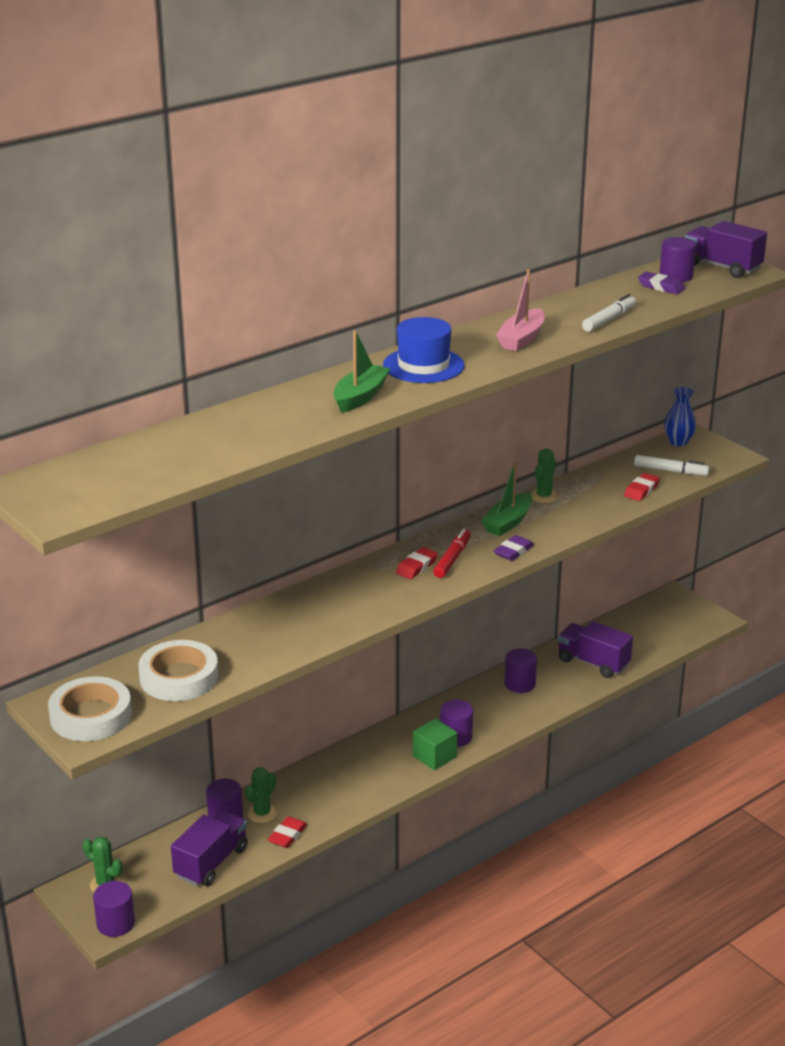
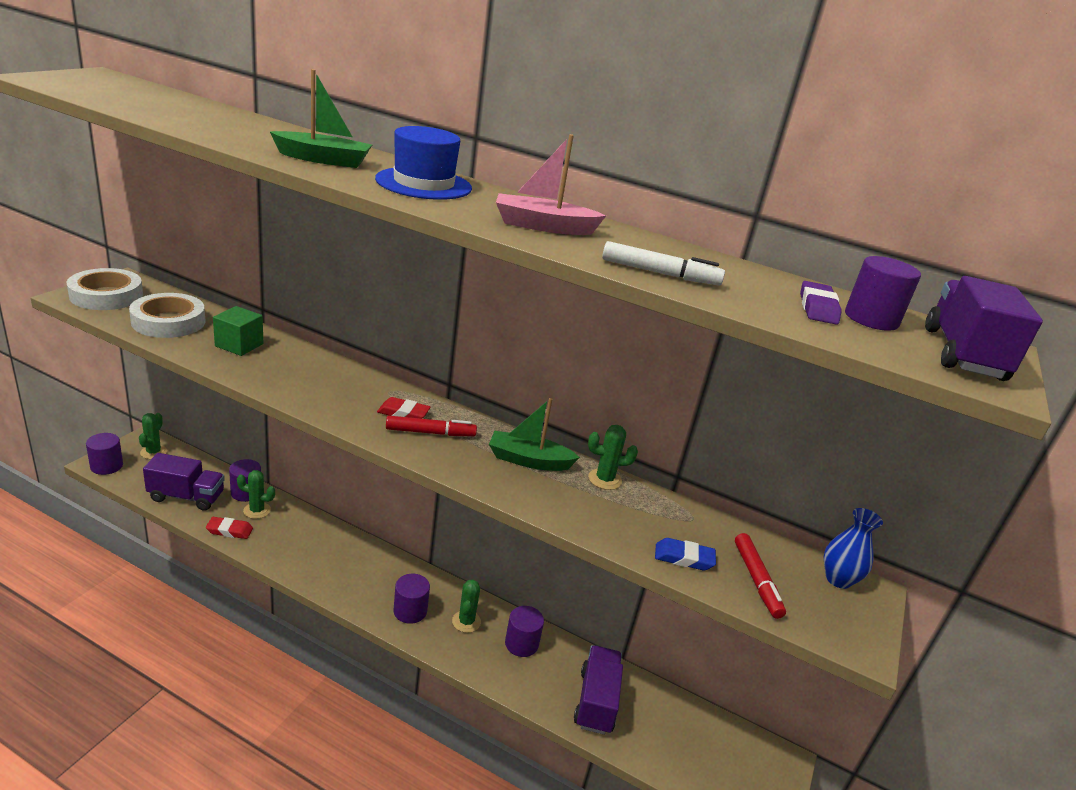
camera: 60 degrees right, 0 degrees up
green cube [413,718,457,770] -> green cube moved to [213,306,263,356]
purple eraser [494,535,534,561] -> none
red eraser [624,473,660,501] -> blue eraser [655,538,716,571]
white marker [634,455,709,476] -> red marker [735,533,786,619]
none -> green cactus [452,580,481,633]

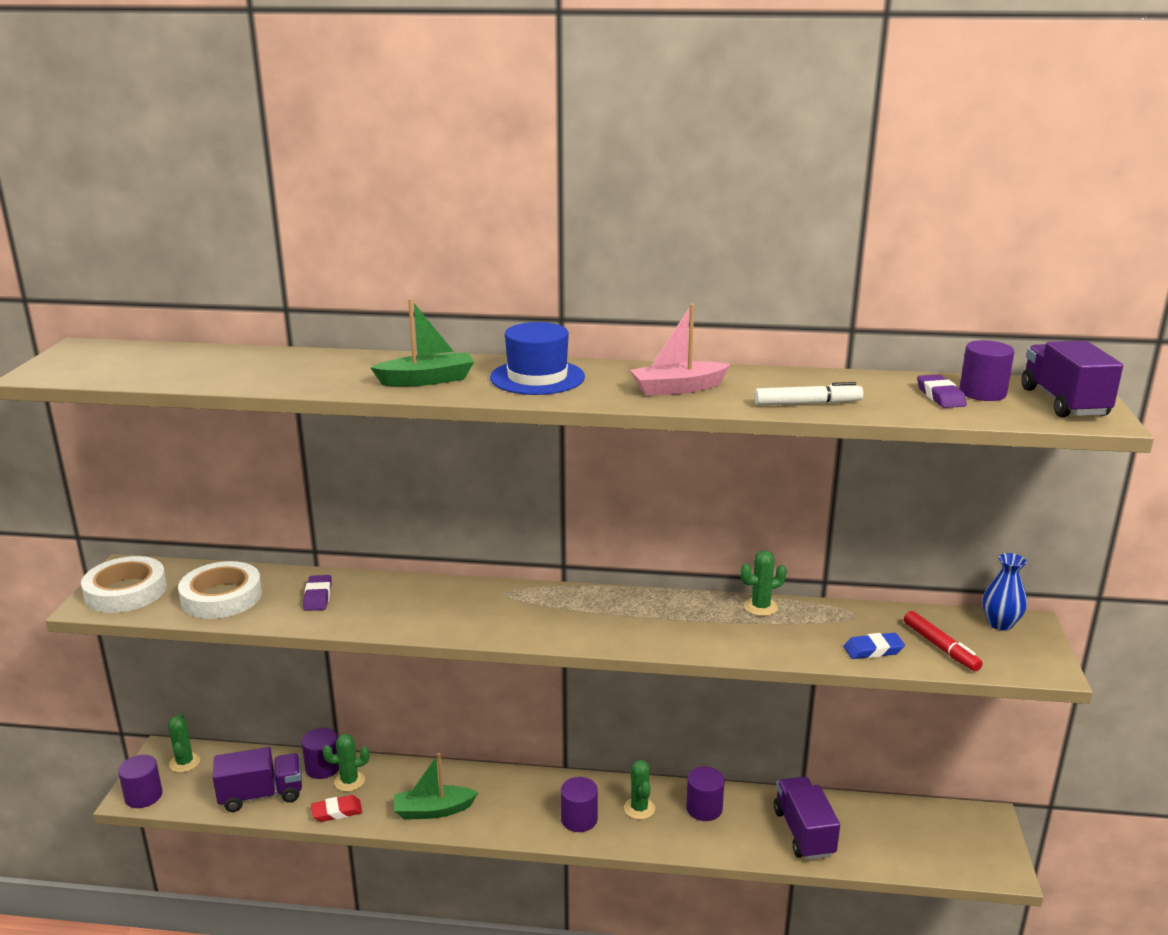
camera: 15 degrees left, 5 degrees down
green cube [213,306,263,356] -> purple eraser [303,575,331,611]
red eraser [377,397,431,419] -> none
red marker [386,416,477,436] -> none
green boat [489,398,580,471] -> green boat moved to [394,753,478,820]

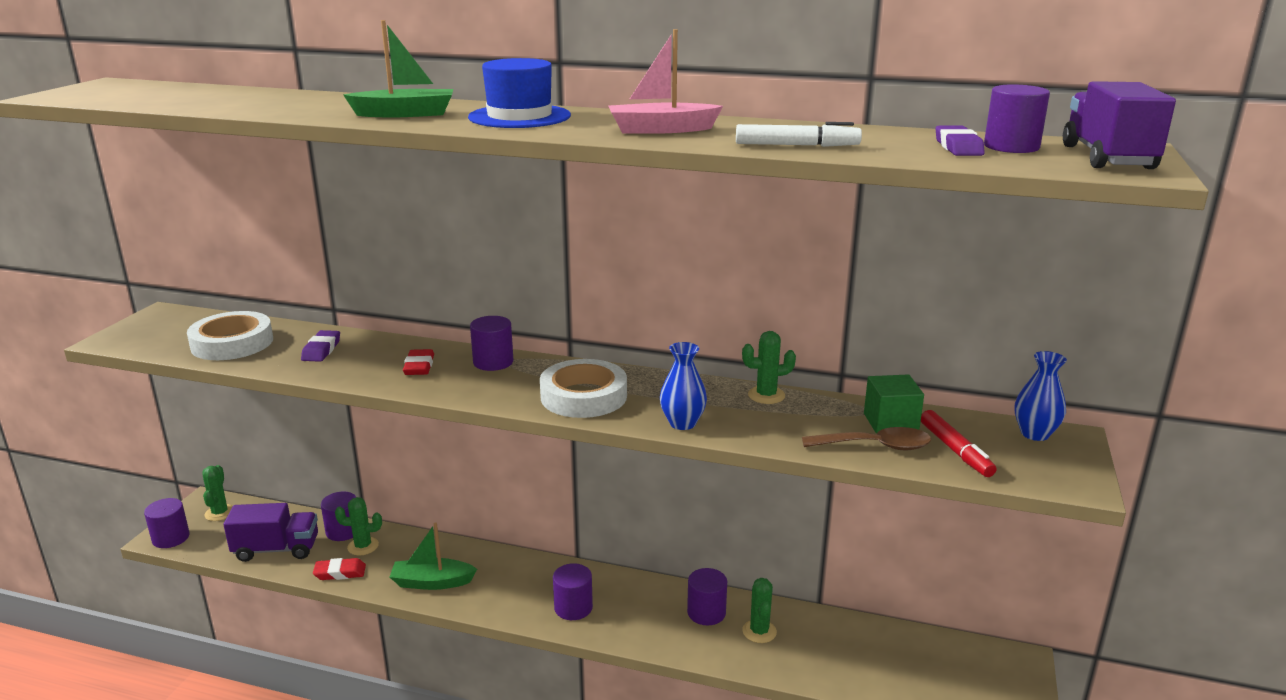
camera: 10 degrees right, 0 degrees up
white tape [81,556,167,613] -> white tape moved to [540,359,627,418]
green cactus [624,760,655,819] -> green cactus moved to [742,578,777,643]
purple truck [774,777,840,860] -> none
blue eraser [844,633,905,659] -> brown spoon [802,427,931,451]
none -> red eraser [403,349,434,375]
none -> purple cylinder [470,316,513,371]
none -> blue vase [660,342,707,430]
none -> green cube [864,374,924,434]

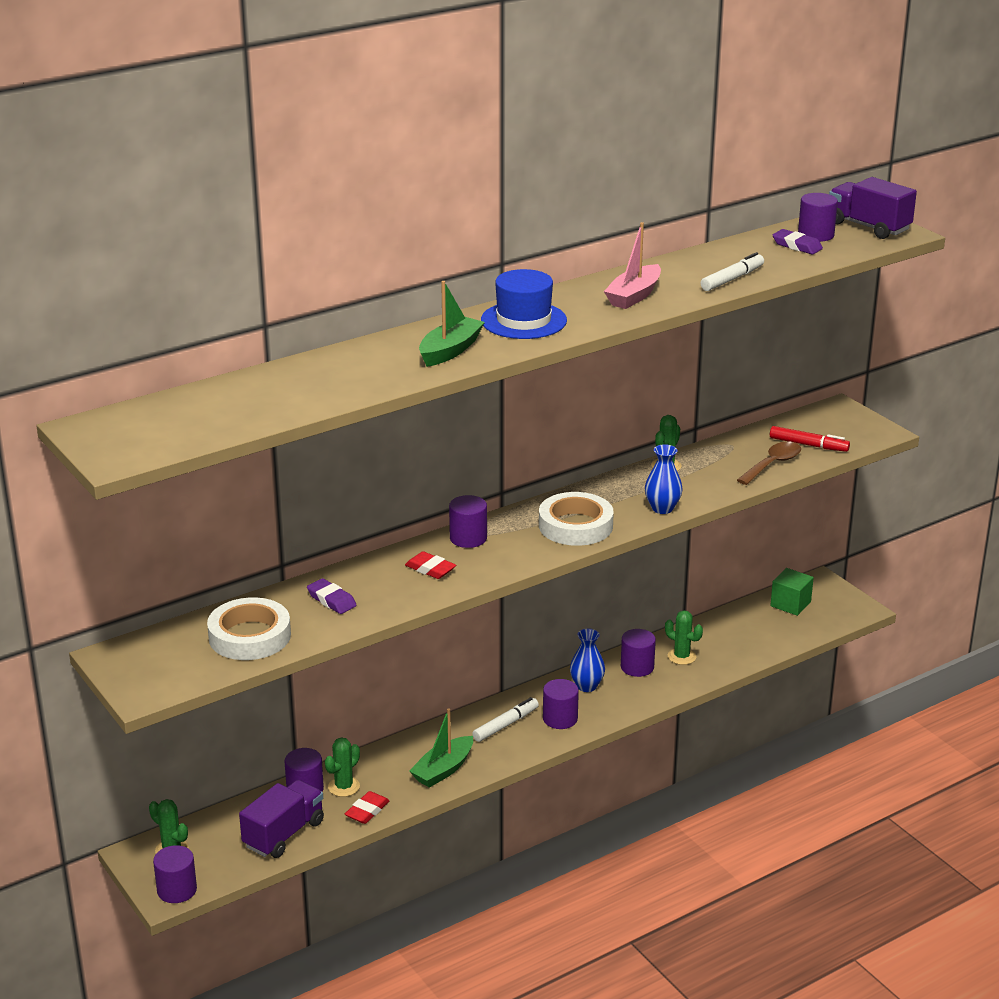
camera: 50 degrees left, 5 degrees up
green cube [864,374,924,434] -> green cube moved to [770,568,814,616]
blue vase [1015,351,1067,441] -> blue vase moved to [570,628,605,692]
none -> white marker [472,697,539,742]

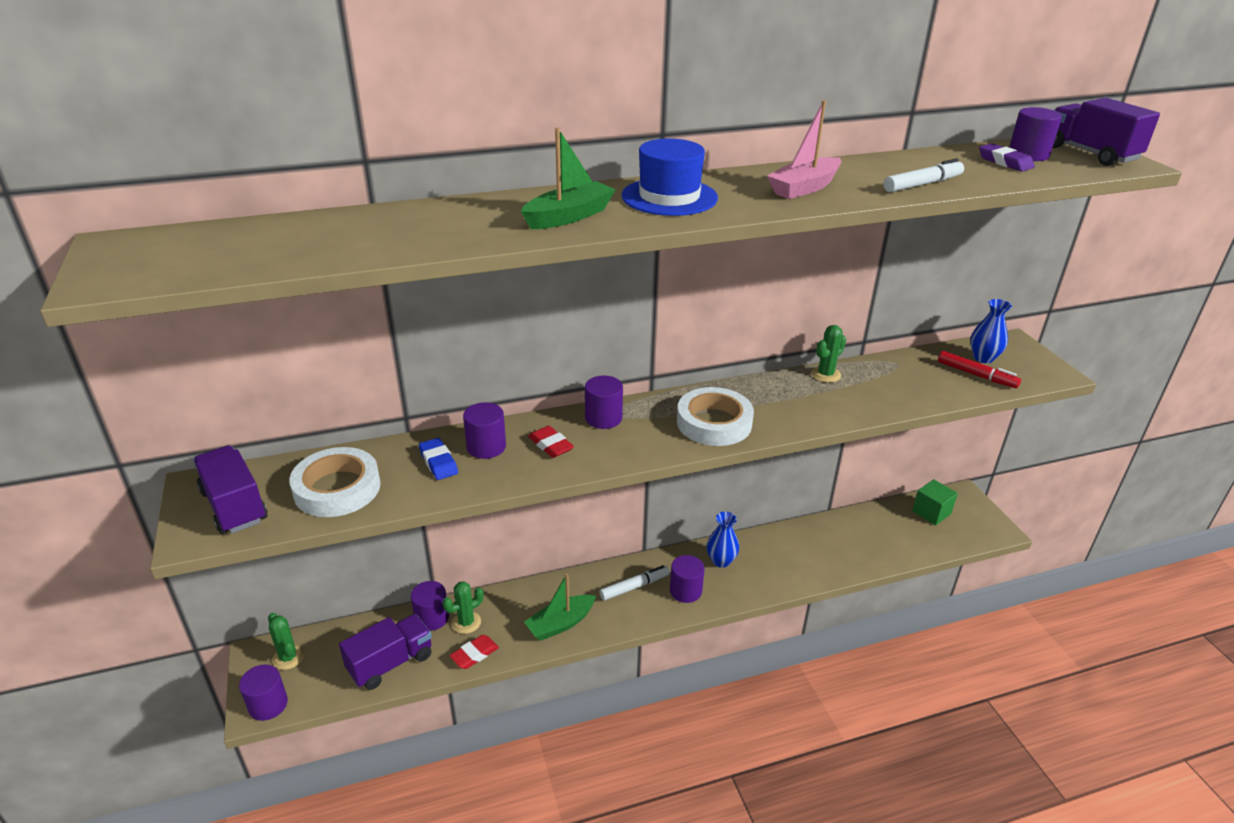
camera: 15 degrees right, 5 degrees up
purple eraser [307,578,357,614] -> blue eraser [419,438,458,480]
purple cylinder [621,629,656,677] -> purple cylinder moved to [463,402,506,459]
blue vase [645,444,683,514] -> blue vase moved to [970,299,1012,363]
green cactus [665,610,703,665] -> none
brown spoon [737,441,801,485] -> none
none -> purple truck [193,446,268,534]

